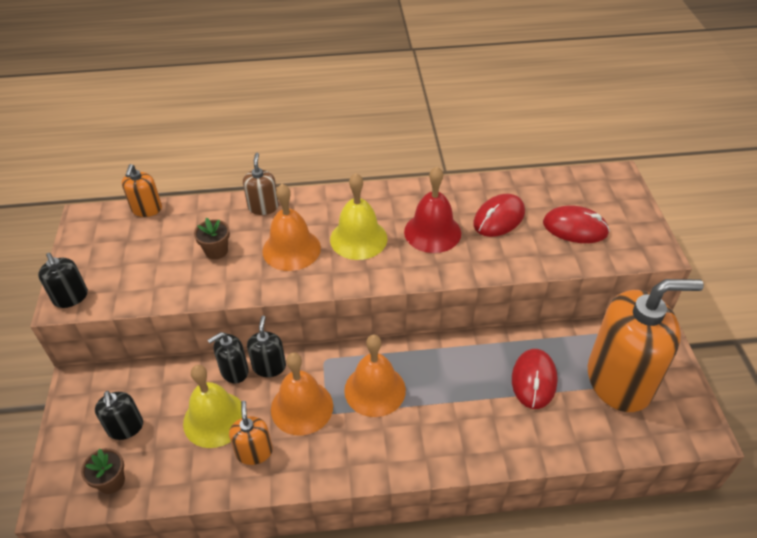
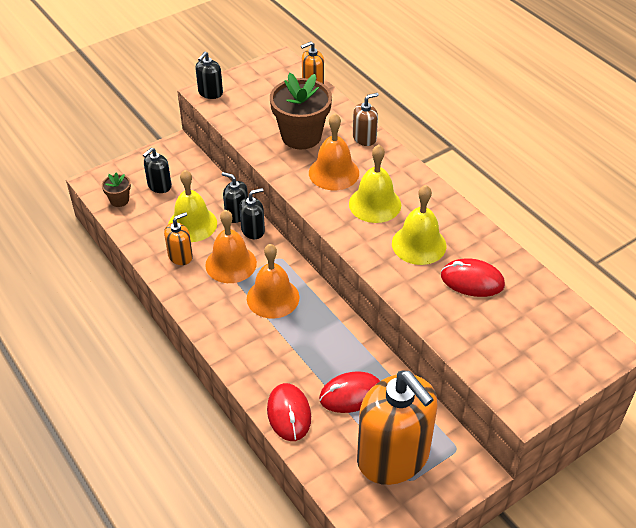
camera: 60 degrees right, 0 degrees up
brown flower pot [194,218,230,259] -> brown flower pot [270,72,332,149], size x2.11
red bell [404,166,461,253] -> yellow bell [392,185,446,265]
red mouse [543,205,610,243] -> red mouse moved to [267,383,311,441]

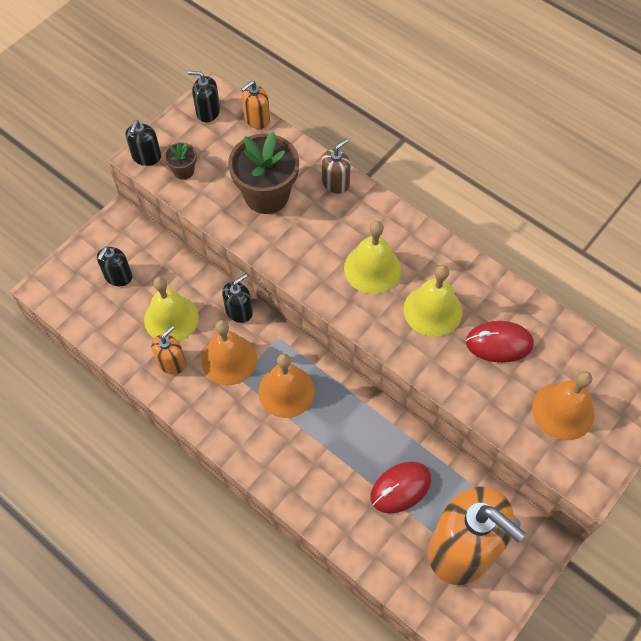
camera: 15 degrees left, 15 degrees up
brown flower pot [102,172,131,207] -> brown flower pot moved to [164,142,197,180]
black soap dispenser [222,172,248,223] -> black soap dispenser moved to [188,71,220,122]
red mouse [267,383,311,441] -> none
orange bell [309,113,359,190] -> orange bell moved to [532,371,594,440]

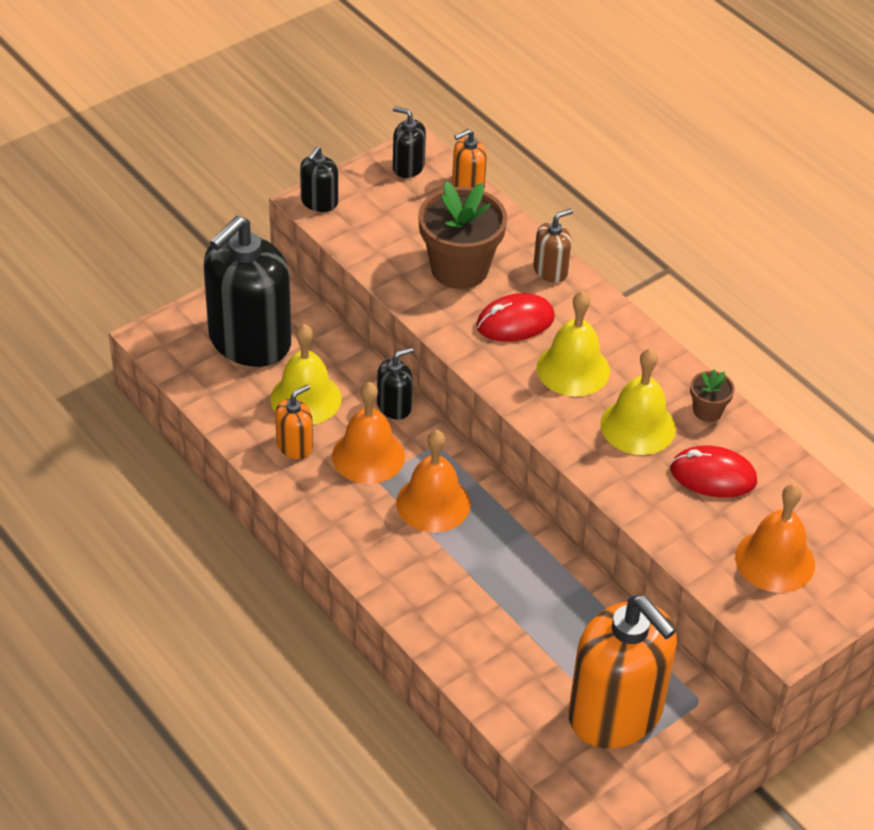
camera: 10 degrees right, 15 degrees down
black soap dispenser [97,246,132,286] -> black soap dispenser [204,216,291,367], size x2.28
brown flower pot [164,142,197,180] -> brown flower pot moved to [690,369,735,422]
red mouse [370,461,431,513] -> red mouse moved to [476,293,555,342]

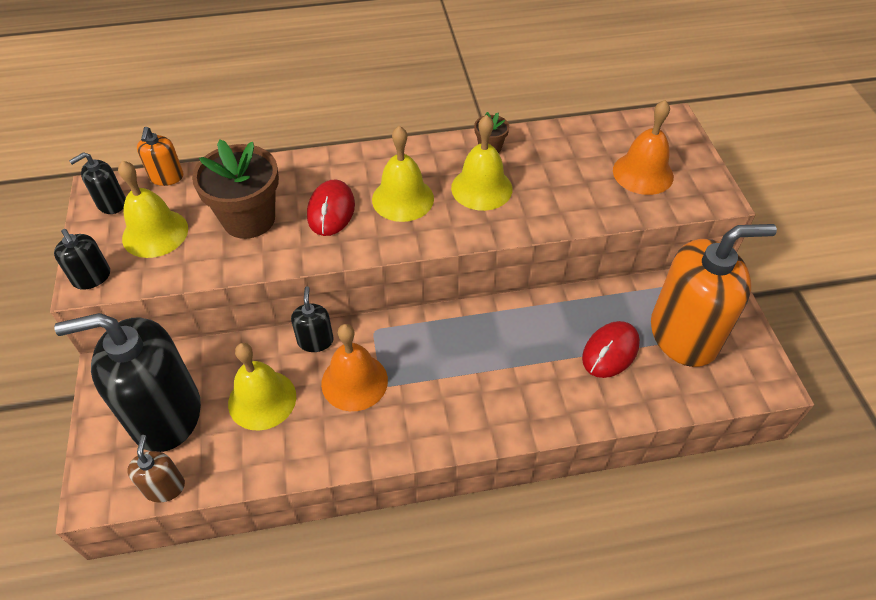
camera: 60 degrees left, 5 degrees up
black soap dispenser [204,216,291,367] -> black soap dispenser turned 105 degrees clockwise [54,313,201,452]
orange soap dispenser [275,385,313,459] -> none
orange bell [396,430,470,532] -> none
brown soap dispenser [533,209,573,283] -> brown soap dispenser moved to [127,435,185,502]
red mouse [670,446,757,498] -> red mouse moved to [582,321,640,378]
none -> yellow bell [118,161,188,258]

